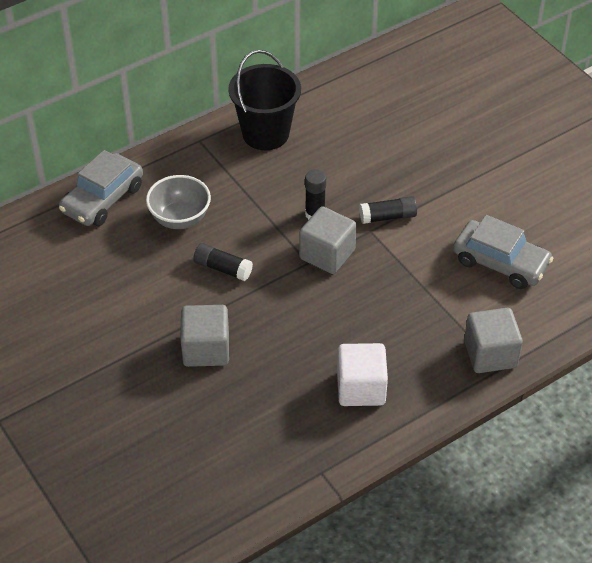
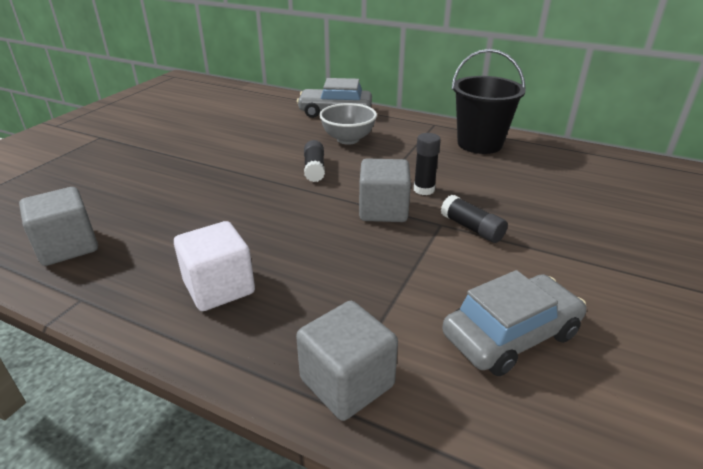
camera: 60 degrees right, 15 degrees down
grey cube [180,305,229,367] -> grey cube moved to [19,187,98,266]
grey car [453,215,553,289] -> grey car turned 120 degrees counterclockwise [442,270,586,376]

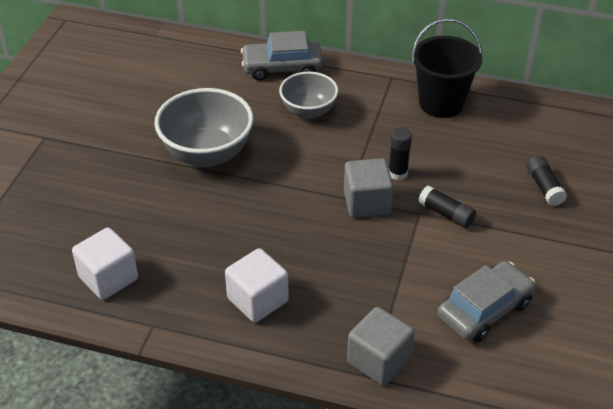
camera: 10 degrees left, 10 degrees up
grey cube [19,187,98,266] -> white cube [72,227,138,300]
black glue stick [304,140,325,182] -> black glue stick moved to [527,155,567,206]
none -> grey bowl [154,88,253,167]

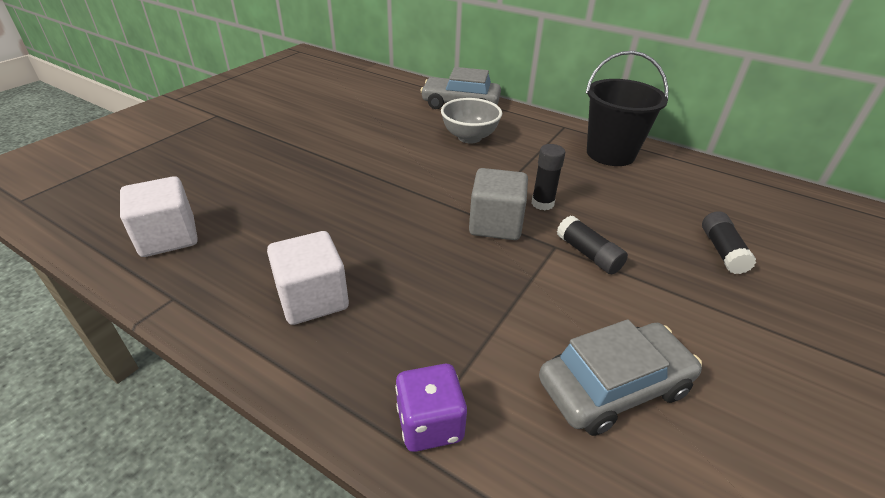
camera: 15 degrees right, 5 degrees down
grey bowl [154,88,253,167] -> none
grey cube [347,307,415,386] -> purple dice [395,364,467,452]

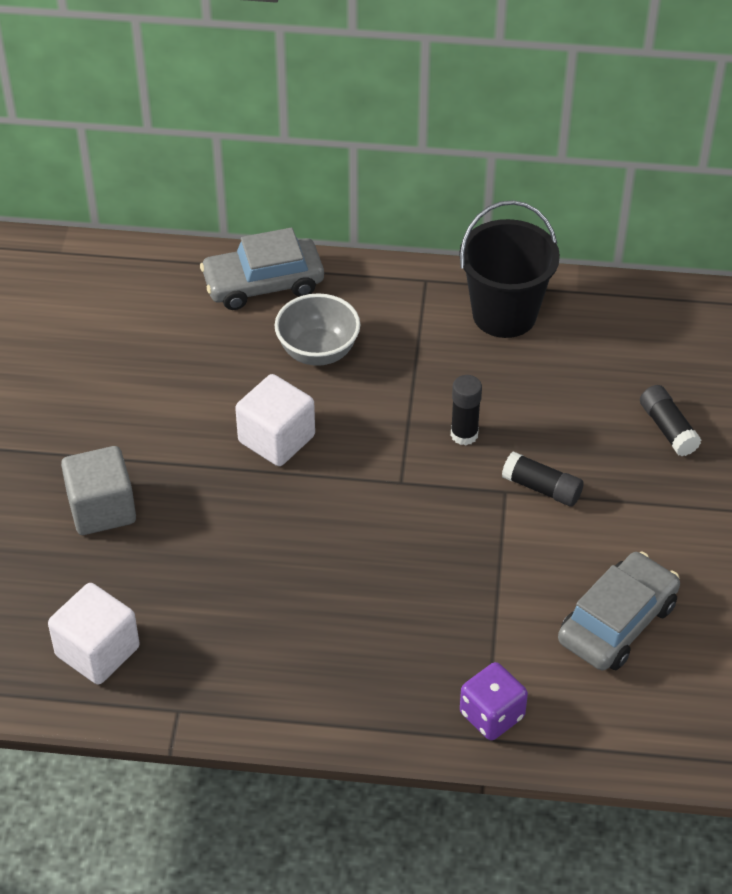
camera: 25 degrees left, 10 degrees up
white cube [267,231,349,325] -> white cube moved to [235,374,315,466]
grey cube [469,168,528,240] -> grey cube moved to [61,446,136,535]

